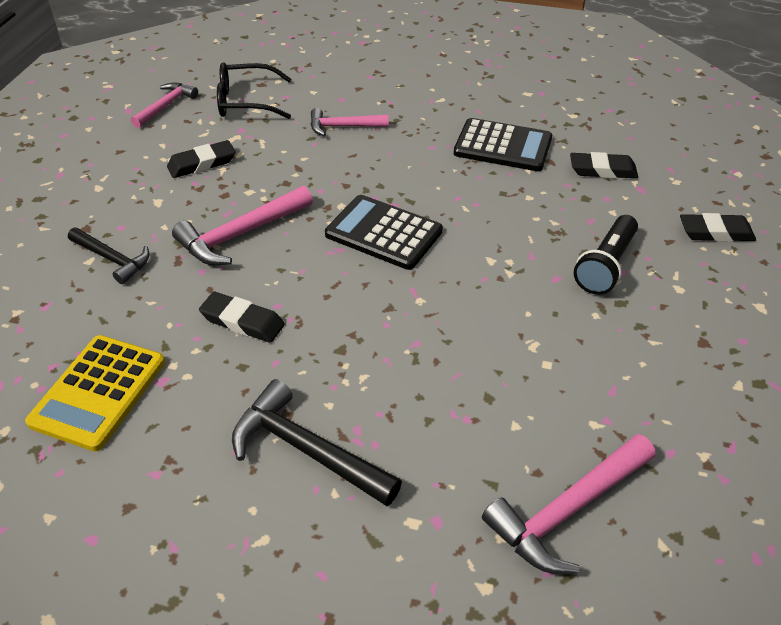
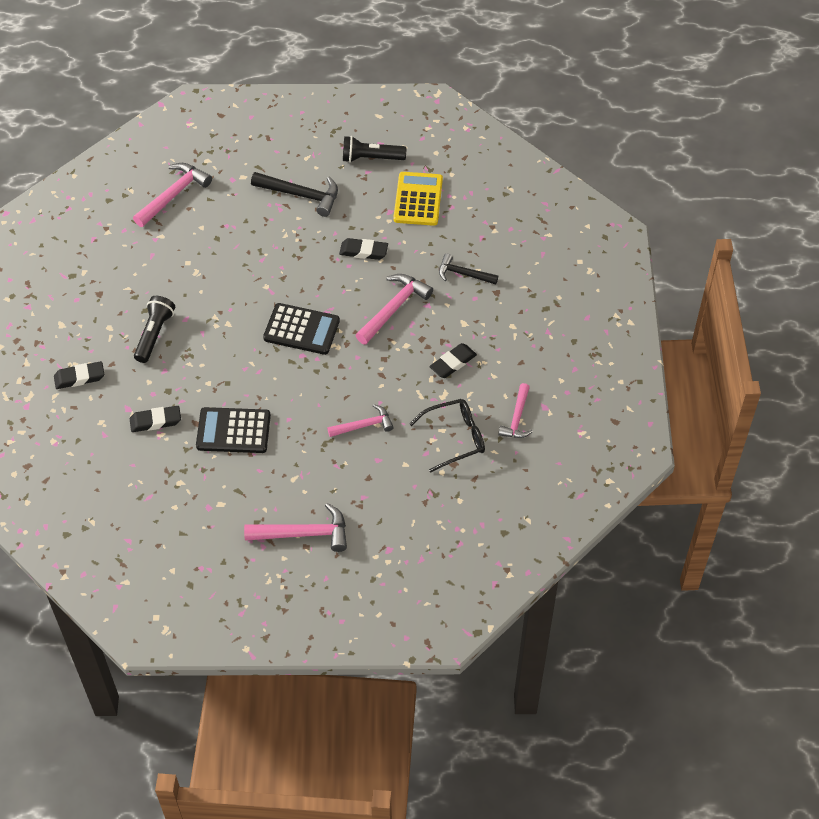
camera: 165 degrees right, 10 degrees up
none -> pink hammer [244,503,347,552]
none -> black flashlight [343,136,406,163]

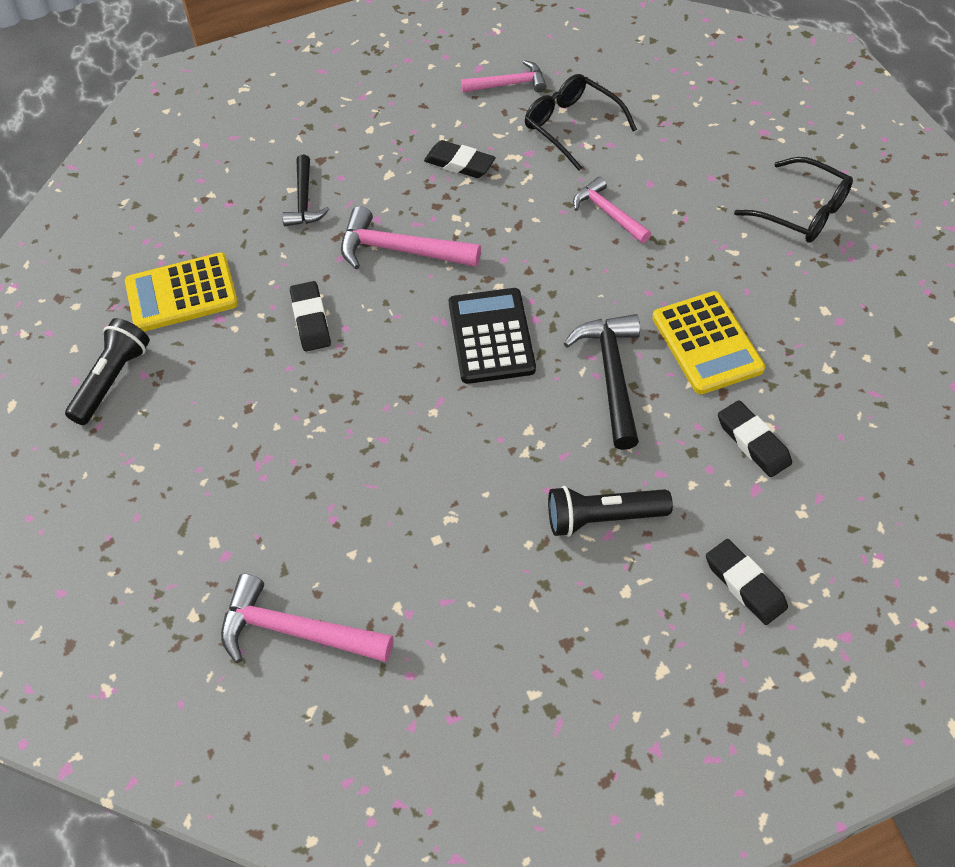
camera: 110 degrees left, 0 degrees up
black calculator [196,407,271,453] -> yellow calculator [652,291,765,394]
pink hammer [244,503,347,552] -> black glasses [734,157,853,243]
black hammer [251,172,338,217] -> black hammer moved to [564,314,640,450]
black flashlight [343,136,406,163] -> black flashlight turned 135 degrees counterclockwise [65,318,150,425]

